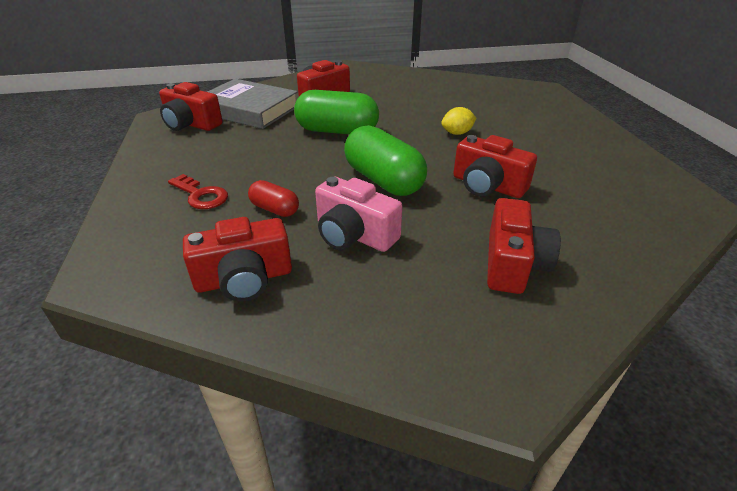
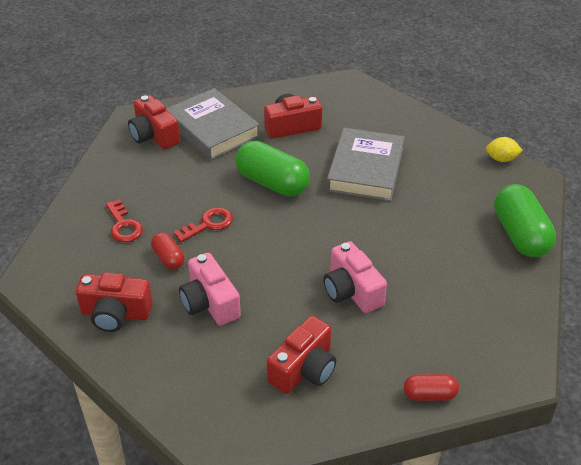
camera: 25 degrees right, 5 degrees up
green capsule [344,125,427,196] -> green capsule moved to [494,184,556,257]
yellow lemon [441,107,476,135] -> yellow lemon moved to [486,137,523,162]
red camera [453,135,537,198] -> pink camera [323,241,387,313]
none -> red key [173,208,233,242]
none -> grey book [327,128,405,201]
none -> red capsule [404,374,459,401]

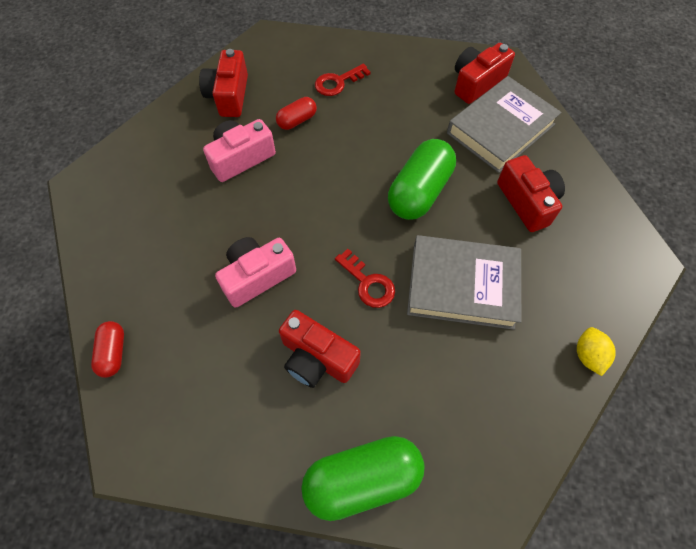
camera: 85 degrees right, 20 degrees up
red key [173,208,233,242] -> red key moved to [335,249,395,308]
red camera [267,316,336,394] -> red camera moved to [279,310,361,388]
yellow lemon [486,137,523,162] -> yellow lemon moved to [577,327,616,376]

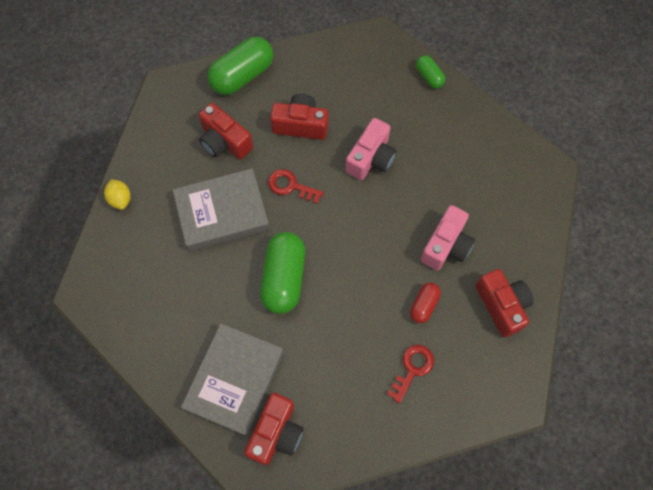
camera: 155 degrees right, 5 degrees up
red capsule [91,321,124,378] -> green capsule [416,55,445,89]
red camera [497,155,565,232] -> red camera moved to [199,103,253,159]

